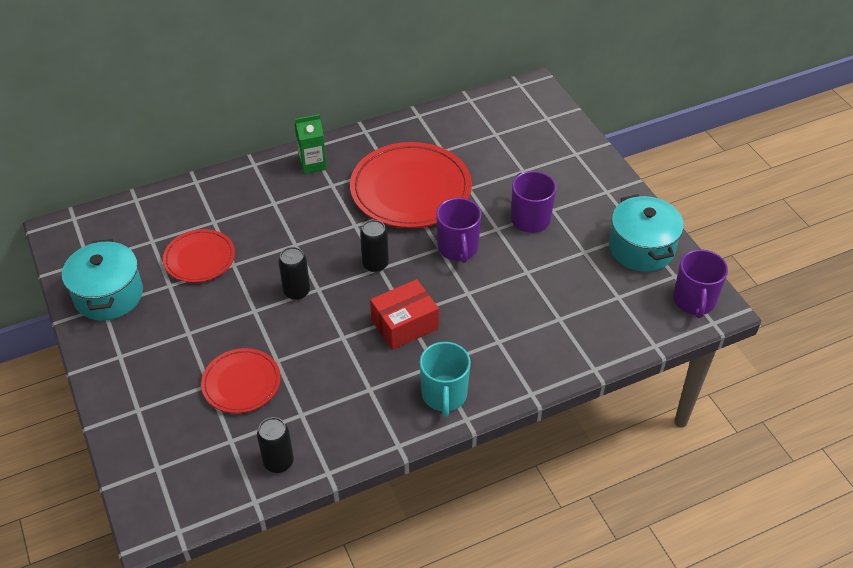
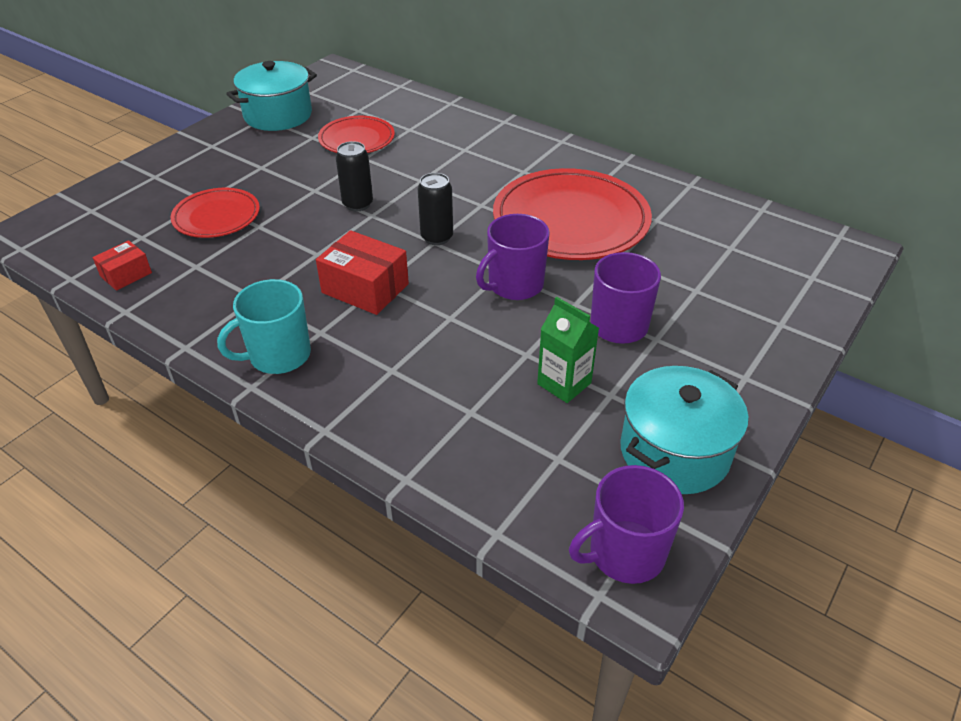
camera: 60 degrees right, 5 degrees down
black can [257,417,294,473] -> red box [93,240,152,291]
green carton [295,114,327,174] -> green carton moved to [537,297,599,403]

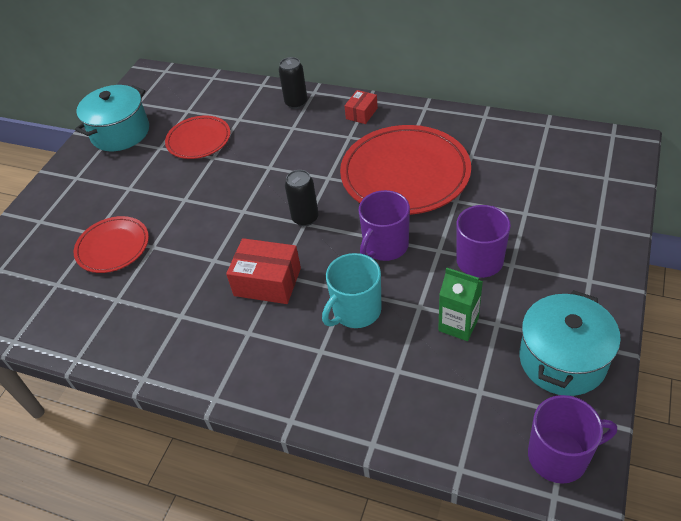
camera: 10 degrees left, 5 degrees up
red box [93,240,152,291] -> red box moved to [345,90,378,124]
turquoise mug [217,279,311,374] -> turquoise mug moved to [322,253,382,328]
black can [336,141,373,211] -> black can moved to [279,57,307,109]
purple mug [569,465,684,584] -> purple mug turned 150 degrees counterclockwise [528,395,617,484]

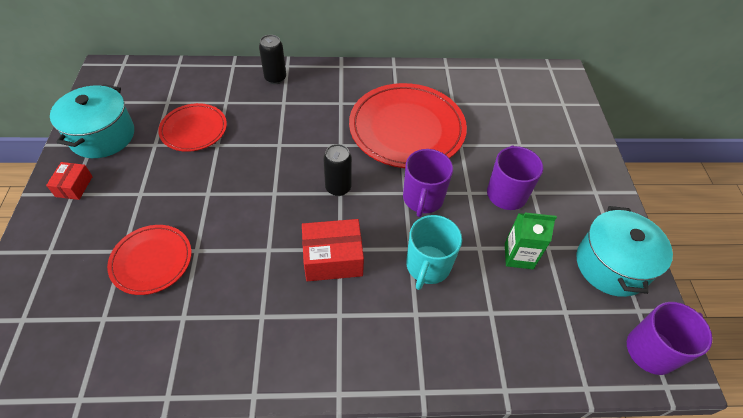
camera: 30 degrees left, 5 degrees up
red box [345,90,378,124] -> red box moved to [46,162,93,200]

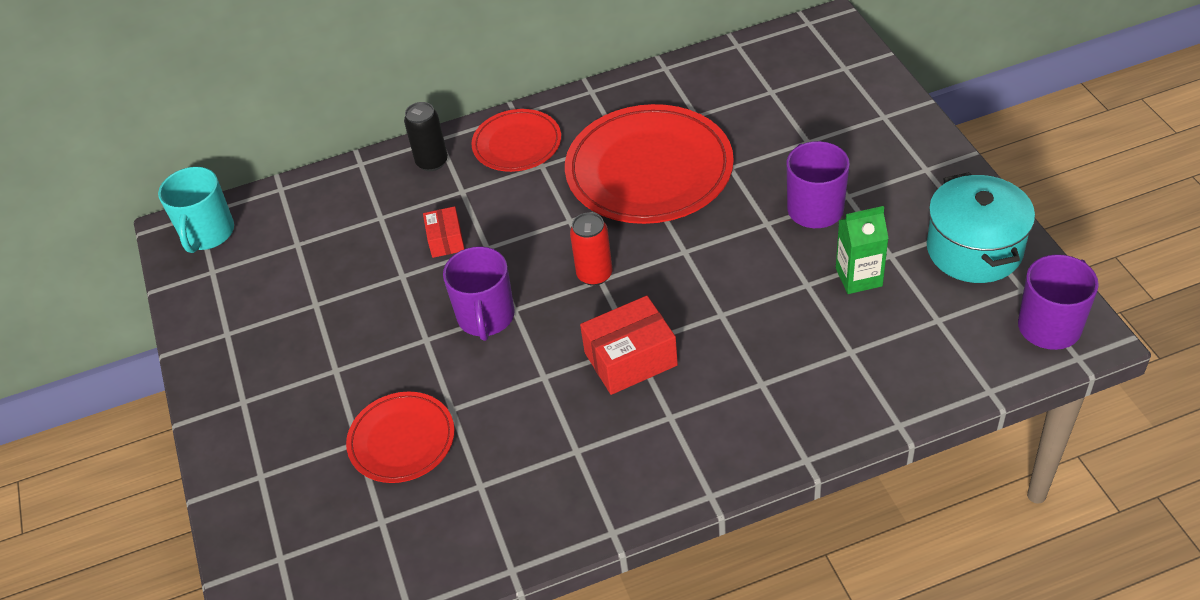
camera: 10 degrees left, 5 degrees down
red box [46,162,93,200] -> red box moved to [423,206,464,258]
turquoise pot [50,84,134,158] -> none
red plate [158,103,227,152] -> red plate moved to [471,109,561,172]
black can [323,144,352,196] -> red can [570,212,613,286]
purple mug [403,149,453,217] -> purple mug moved to [443,246,515,341]
turquoise mug [406,215,462,290] -> turquoise mug moved to [158,167,234,253]

